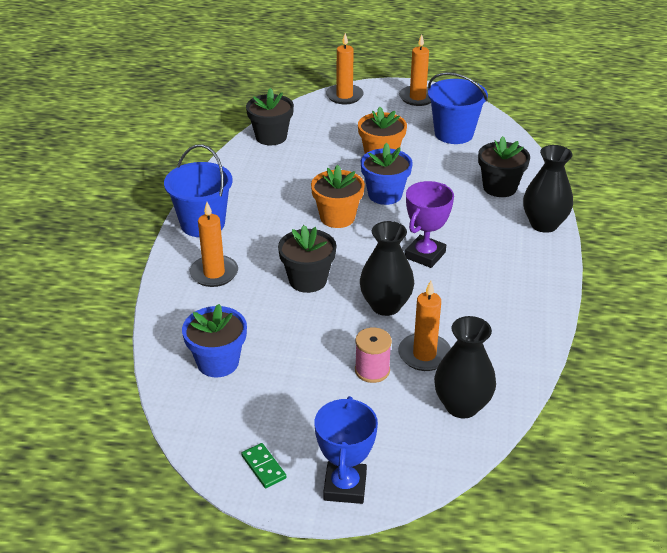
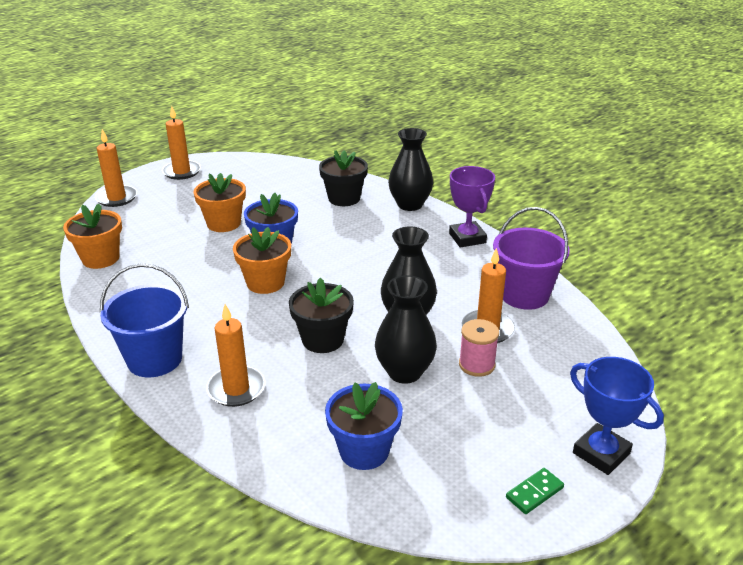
camera: 50 degrees left, 5 degrees down
green domino [241,443,286,488] -> green domino turned 45 degrees counterclockwise [506,468,564,514]
black flower pot [246,88,294,145] -> orange flower pot [63,203,122,269]
purple trophy [405,181,454,268] -> purple trophy moved to [449,166,495,247]
blue bucket [428,72,488,144] -> none
black vase [434,316,496,418] -> black vase moved to [375,275,437,384]
none -> purple bucket [493,207,570,310]

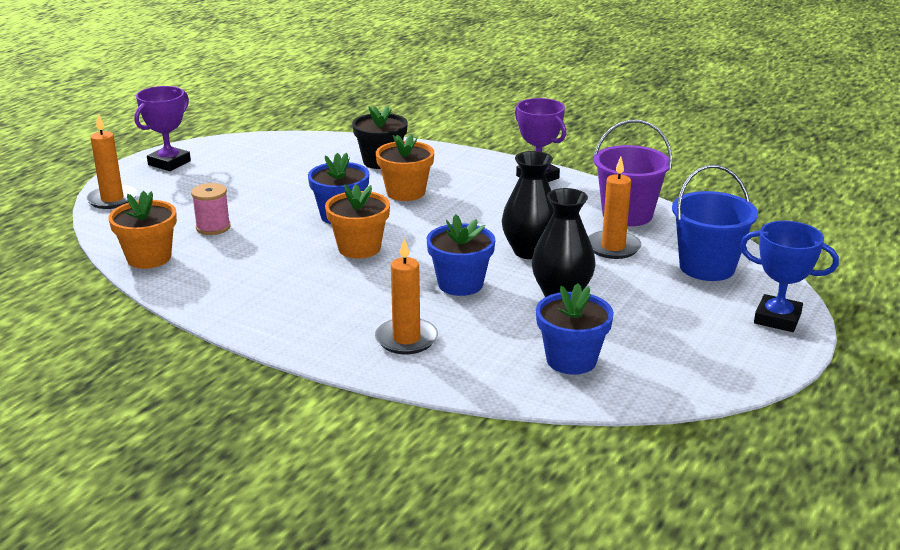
camera: 20 degrees left, 5 degrees down
blue bucket [100,263,189,377] -> blue bucket moved to [672,165,758,281]
orange candle [162,106,201,180] -> purple trophy [134,86,191,171]
orange flower pot [193,173,246,232] -> orange flower pot moved to [376,134,434,201]
black flower pot [289,278,354,353] -> blue flower pot [427,214,495,296]
black vase [388,128,433,211] -> none
pink spool [459,319,499,377] -> pink spool moved to [191,183,231,235]
green domino [506,468,564,514] -> none

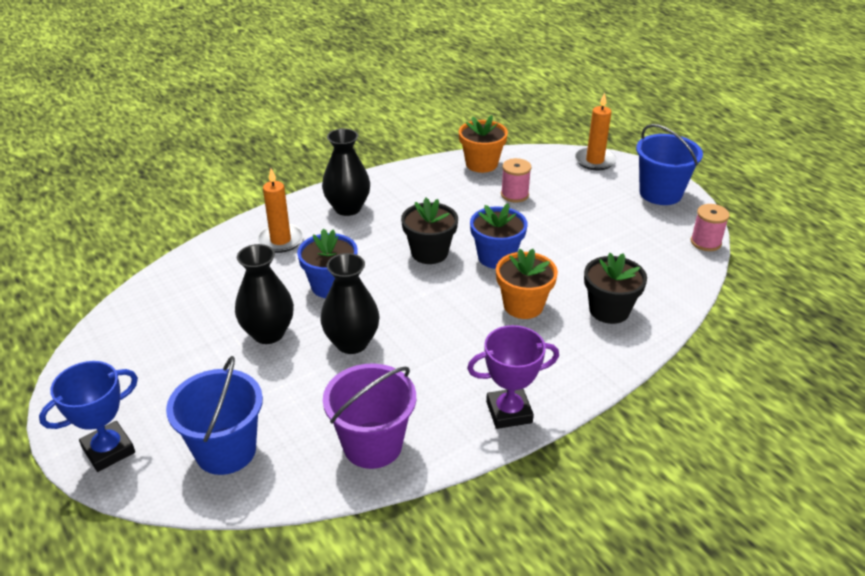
camera: 115 degrees right, 10 degrees up
purple trophy [134,86,191,171] -> blue bucket [636,124,703,205]
orange flower pot [325,184,390,258] -> black flower pot [401,198,458,264]
blue flower pot [536,283,614,375] -> none
orange candle [589,157,641,259] -> none
none -> black vase [322,128,370,216]
none -> pink spool [691,204,730,251]

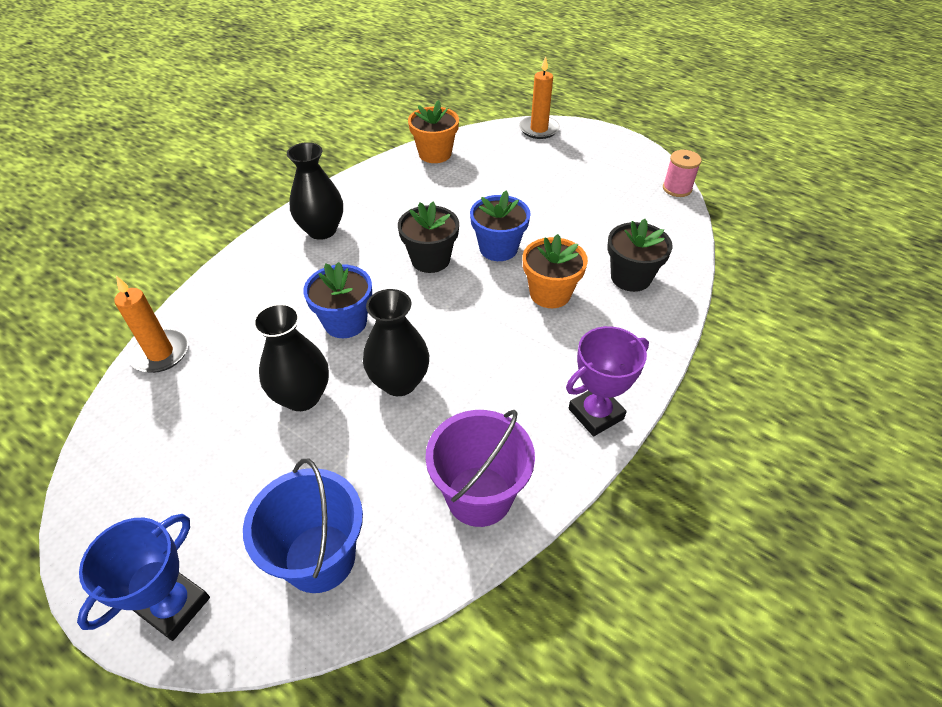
camera: 20 degrees left, 10 degrees up
orange candle [257,168,304,253] -> orange candle moved to [114,276,189,373]
pink spool [501,158,532,203] -> none
blue bucket [636,124,703,205] -> none

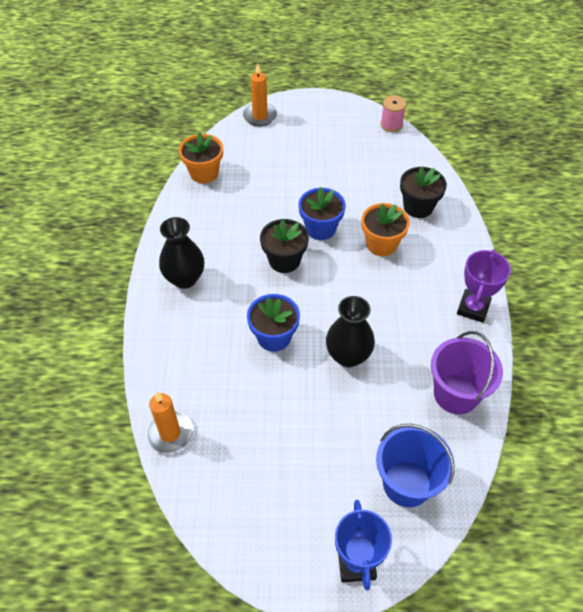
camera: 35 degrees left, 5 degrees up
black vase [253,303,329,411] -> none

